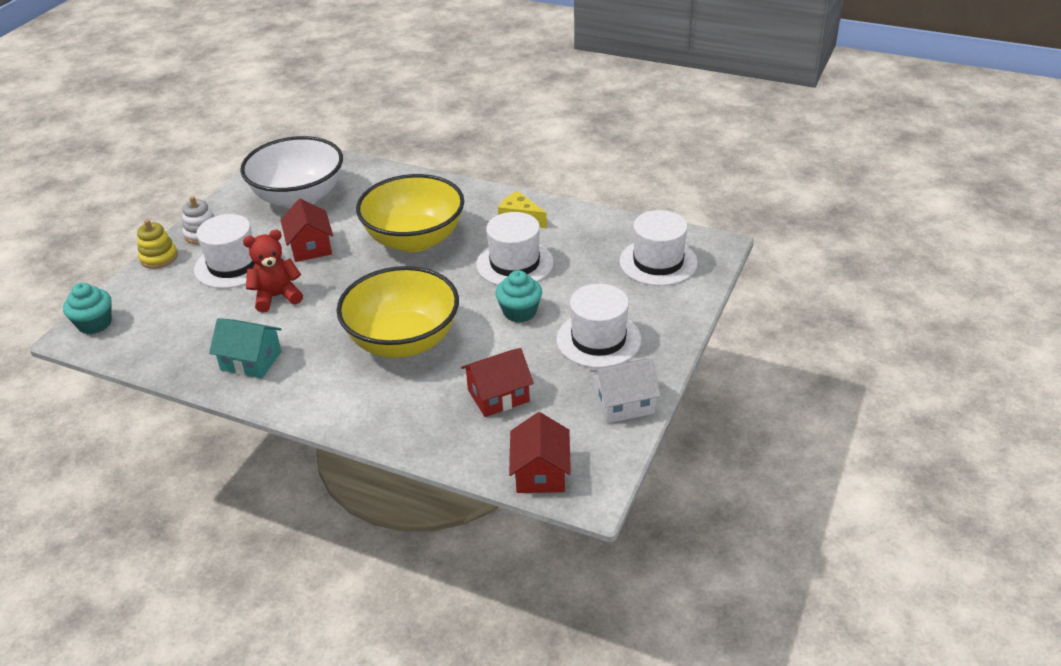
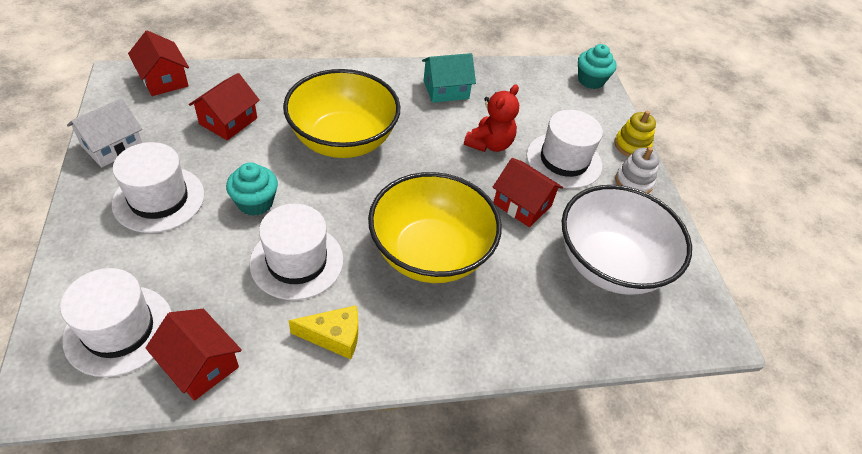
camera: 140 degrees right, 10 degrees up
none -> red house [146,309,242,401]

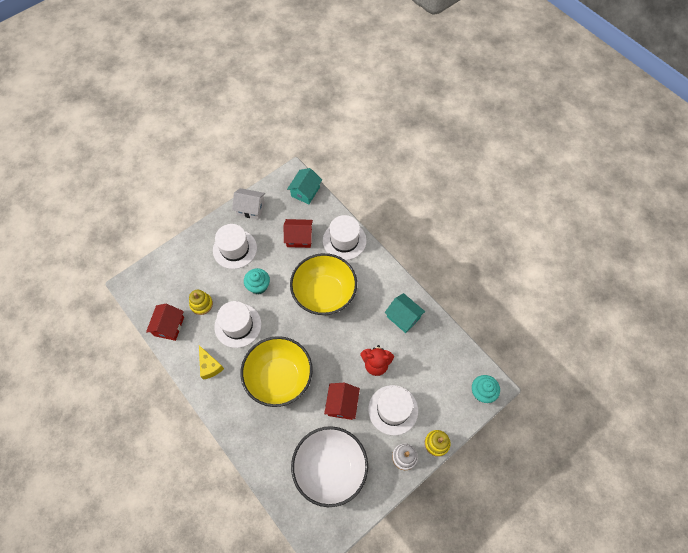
camera: 65 degrees right, 15 degrees up
white hat [60,268,172,377] -> white hat moved to [323,215,367,260]
red house [128,30,189,96] -> turquoise house [287,168,322,204]
none -> yellow stacking toy [189,290,213,315]

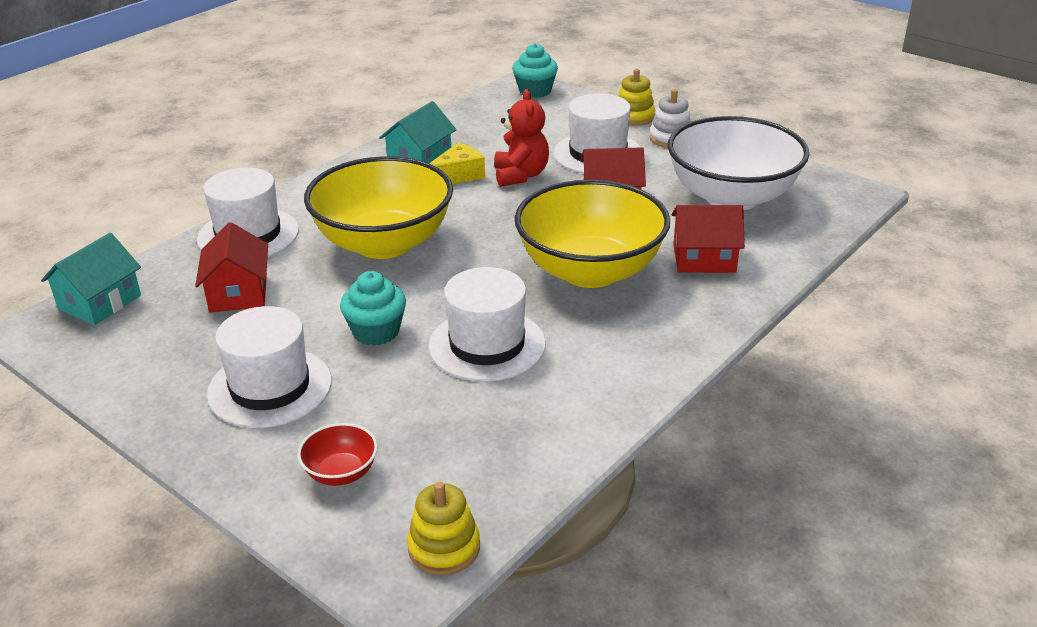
camera: 100 degrees left, 30 degrees down
red house [146,304,184,341] -> red house moved to [672,205,745,273]
yellow stacking toy [189,290,213,315] -> yellow stacking toy moved to [407,482,480,575]
yellow cheese [199,345,224,380] -> yellow cheese moved to [429,142,485,184]
white house [232,188,265,220] -> none
turquoise house [287,168,322,204] -> turquoise house turned 75 degrees counterclockwise [41,233,141,325]
none -> red bowl [298,423,378,486]

